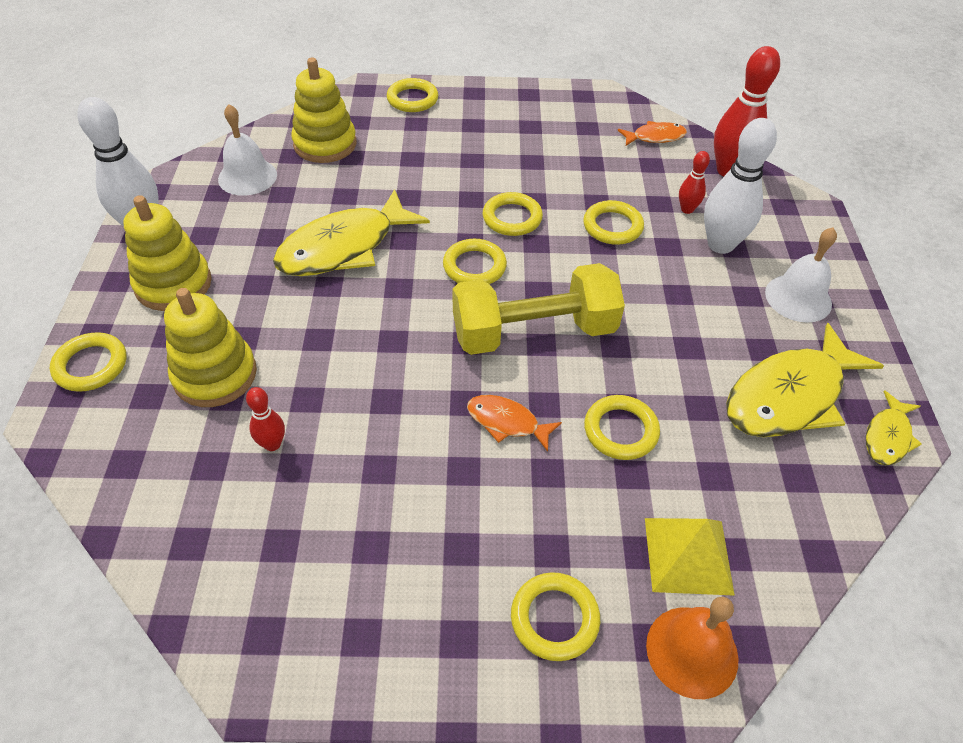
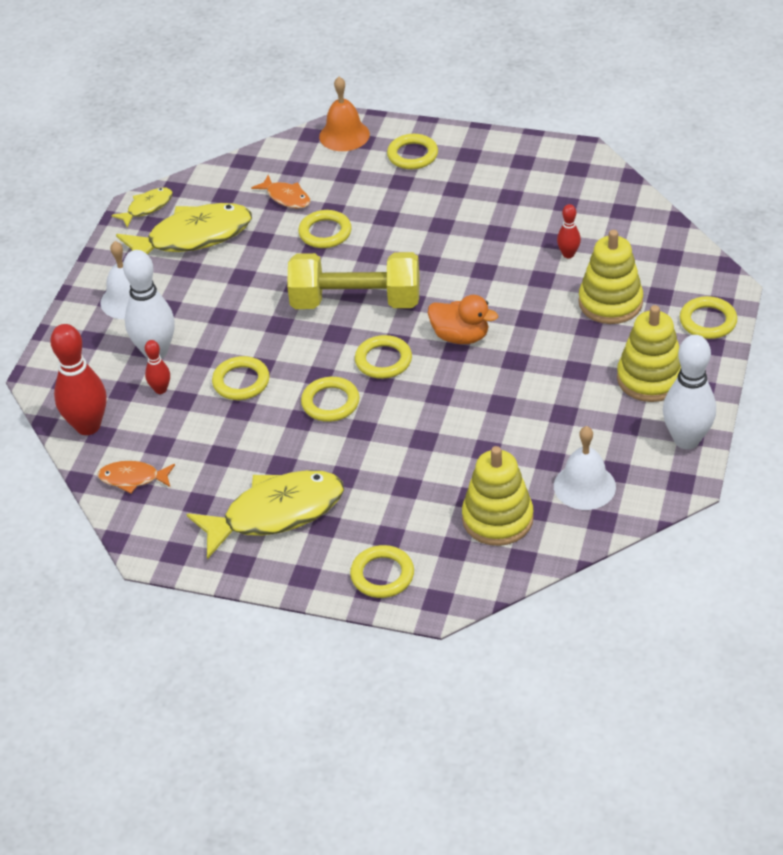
camera: 160 degrees left, 5 degrees down
yellow fish [273,189,430,276] -> yellow fish moved to [186,470,344,559]
orange fish [467,395,562,452] -> orange fish moved to [251,175,310,209]
yellow pyramid [645,518,735,596] -> none
none -> orange duck [428,295,498,344]

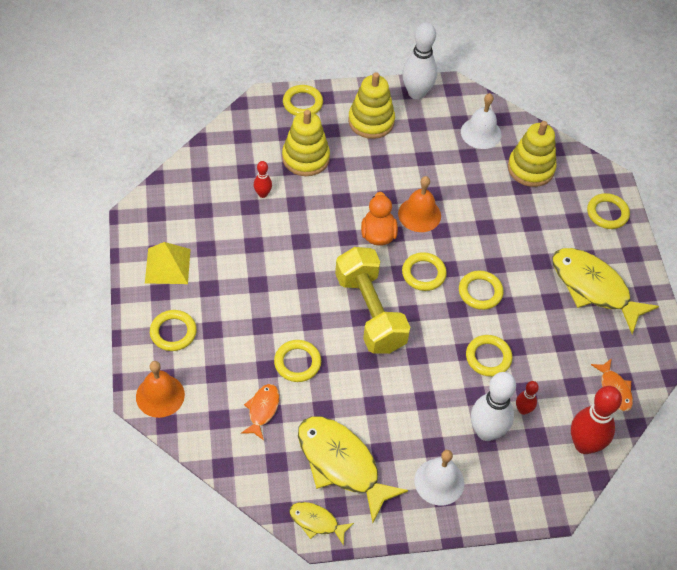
camera: 120 degrees left, 10 degrees up
none -> yellow pyramid [145,242,191,284]
none -> orange bell [398,176,441,232]

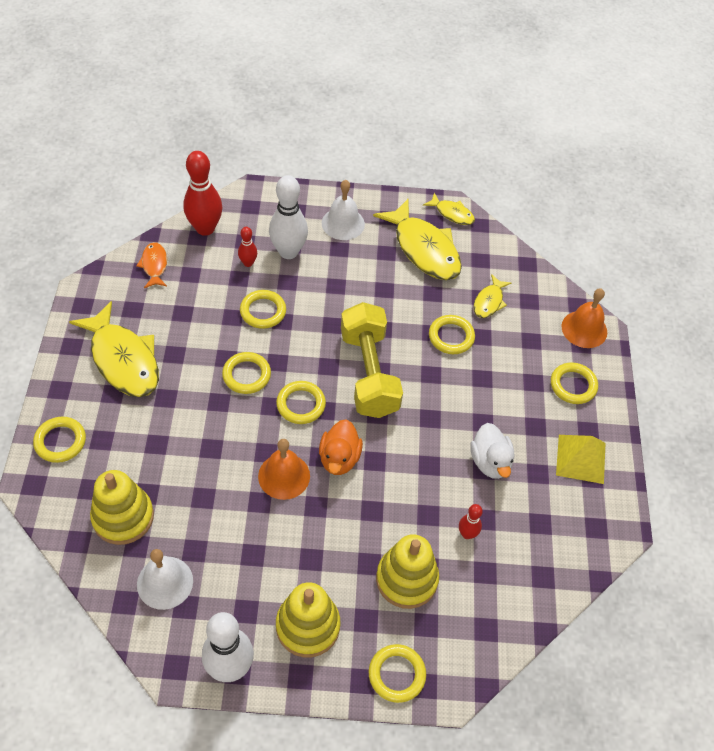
camera: 170 degrees left, 0 degrees up
orange fish [241,384,279,440] -> yellow fish [473,274,511,318]
none -> white duck [471,423,514,479]

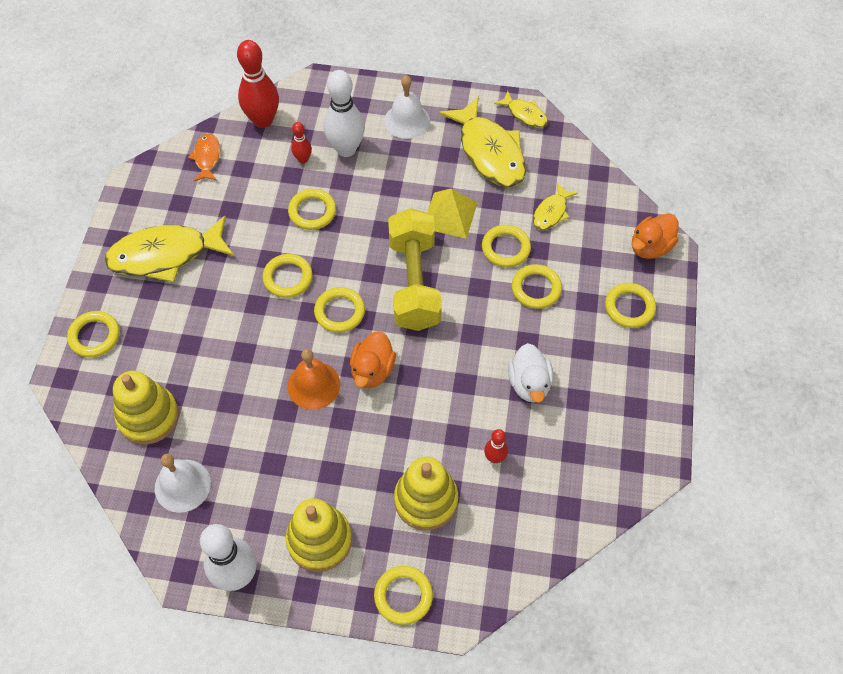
camera: 10 degrees right, 5 degrees up
yellow fish [69,301,159,397] -> yellow fish turned 105 degrees clockwise [104,216,234,282]
yellow pyramid [556,435,605,484] -> yellow pyramid moved to [427,188,478,239]
orange bell [562,288,607,348] -> orange duck [632,213,679,259]
none -> yellow ring [512,264,562,309]

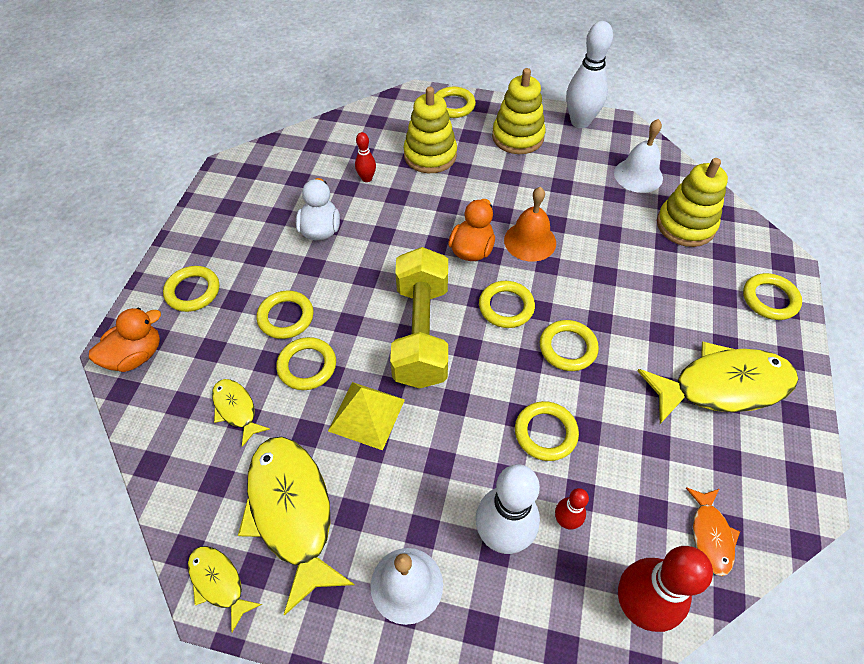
camera: 175 degrees left, 5 degrees down
yellow fish [533,182,578,230] -> yellow fish turned 75 degrees counterclockwise [212,379,270,447]

